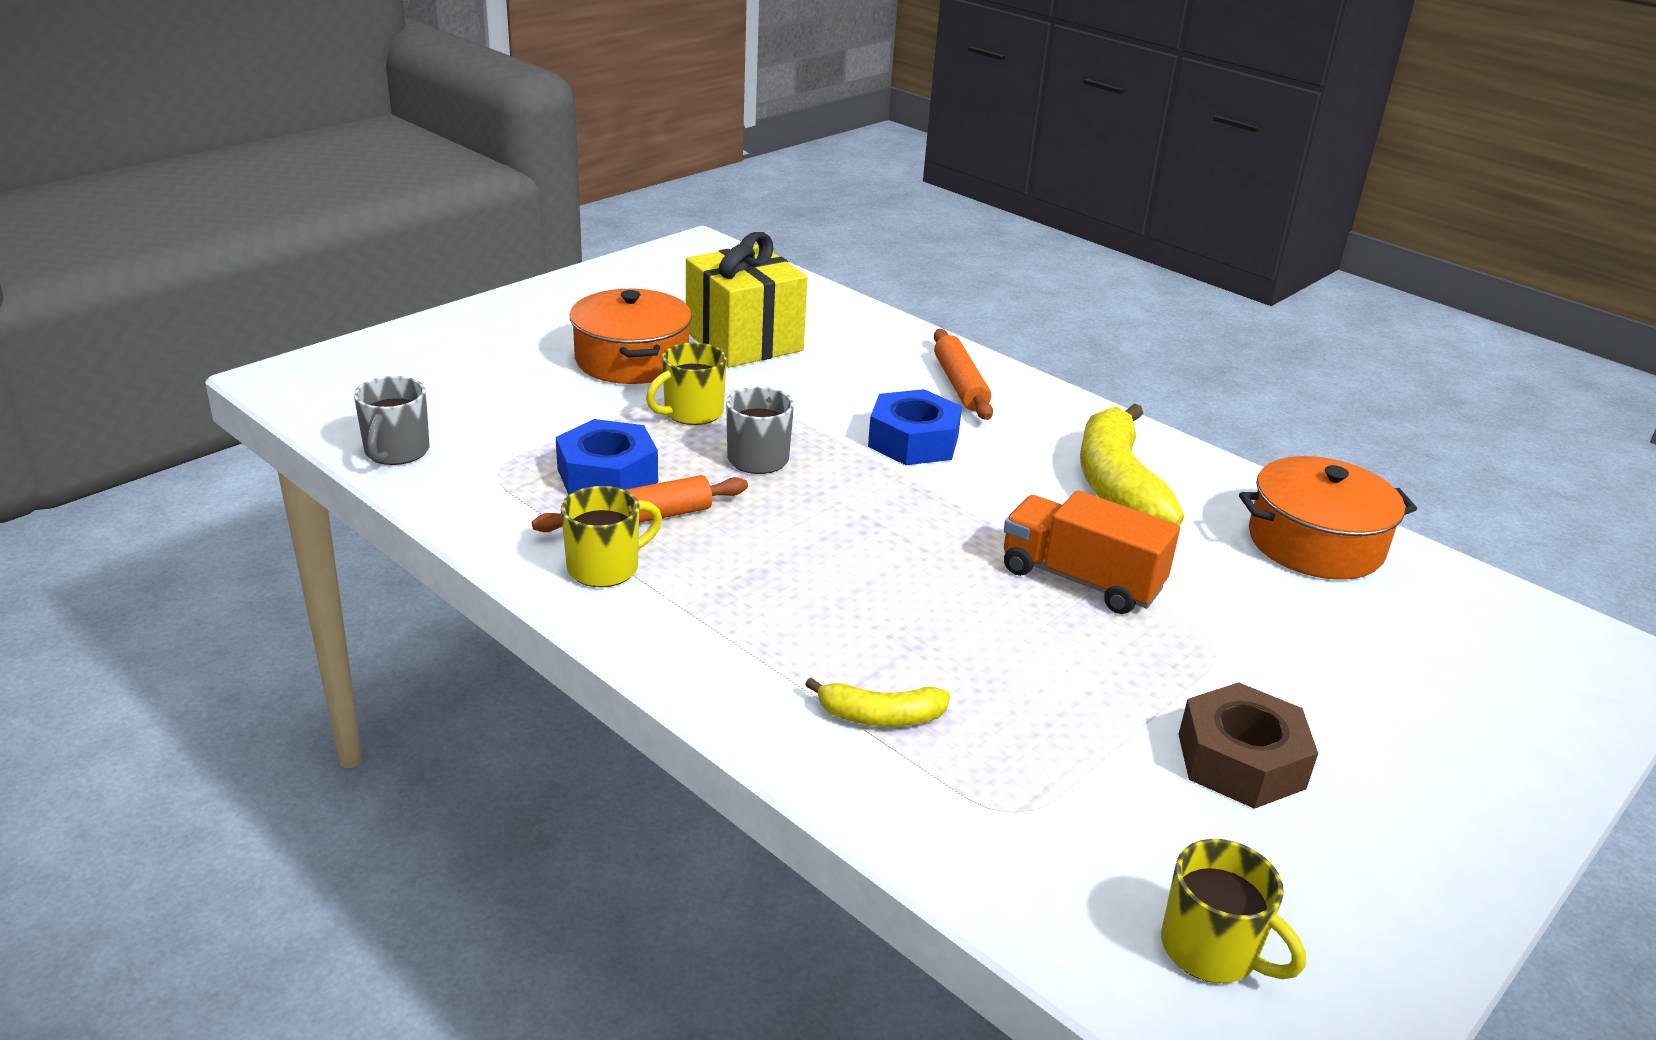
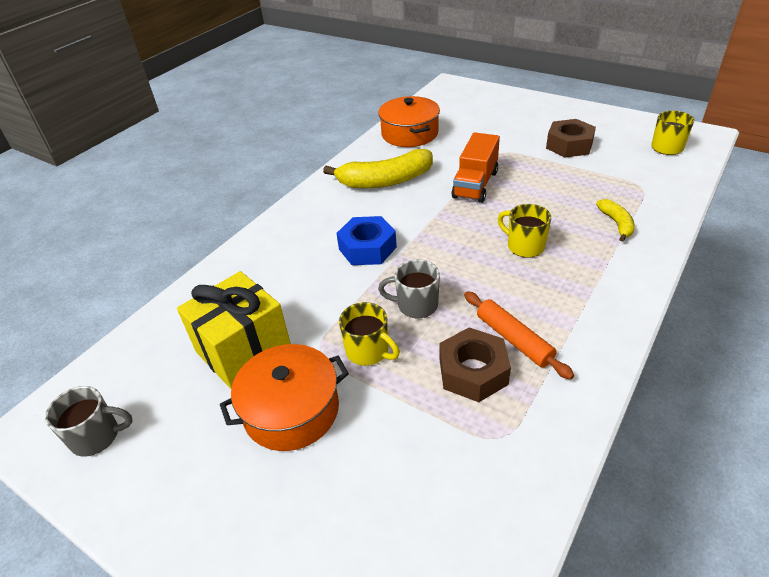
camera: 95 degrees left, 10 degrees up
grey mug [354,376,429,465] -> grey mug moved to [45,386,133,457]
blue nut [556,419,658,495] -> brown nut [440,327,511,402]
yellow mug [561,486,662,587] -> yellow mug moved to [498,204,551,258]
orange rolling pin [934,329,993,420] -> none

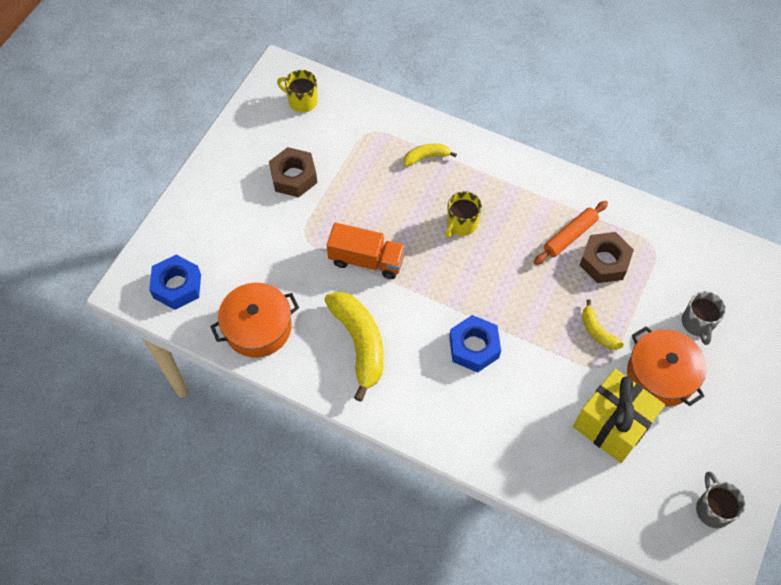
camera: 100 degrees left, 20 degrees up
yellow mug [339,302,400,366] -> yellow banana [582,299,624,350]
grey mug [378,259,440,319] -> grey mug moved to [682,291,726,345]
none -> blue nut [149,255,201,310]

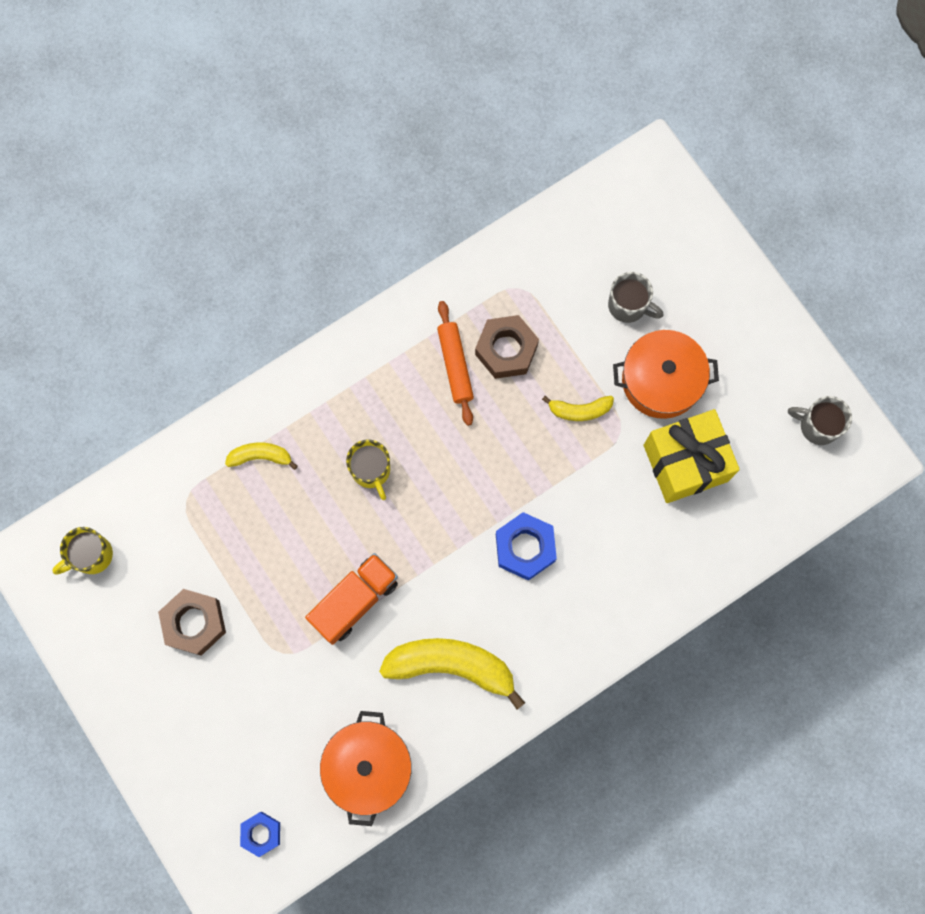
camera: 60 degrees left, 15 degrees up
blue nut [149,255,201,310] -> blue nut [240,812,280,857], size x0.63
yellow banana [403,144,457,167] -> yellow banana turned 75 degrees clockwise [225,442,298,470]

